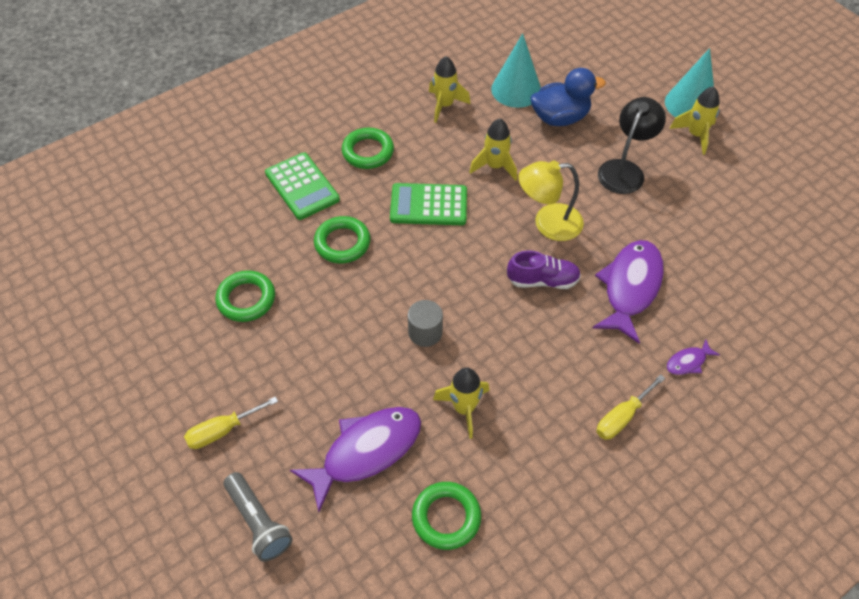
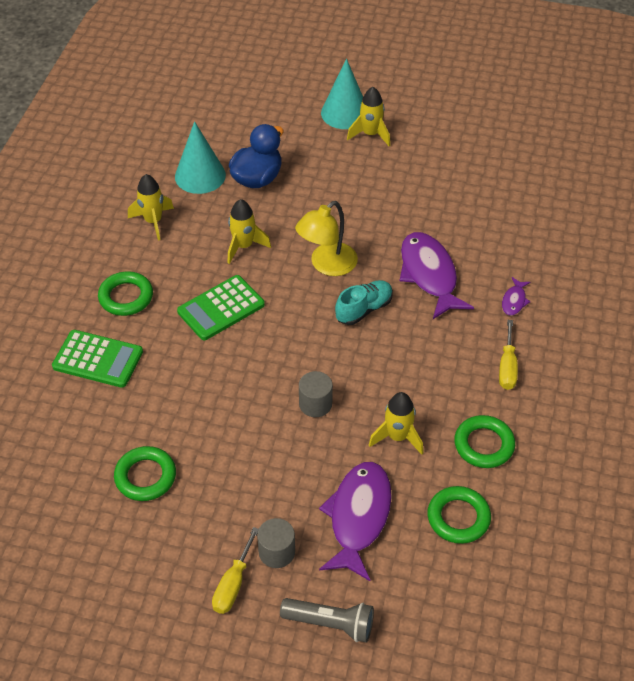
camera: 40 degrees left, 5 degrees down
green ring [314,216,370,264] -> green ring moved to [454,415,515,468]
purple shoe [507,250,581,289] -> turquoise shoe [335,280,393,325]
black lamp [598,97,666,194] -> none
none -> grey cylinder [257,518,295,568]

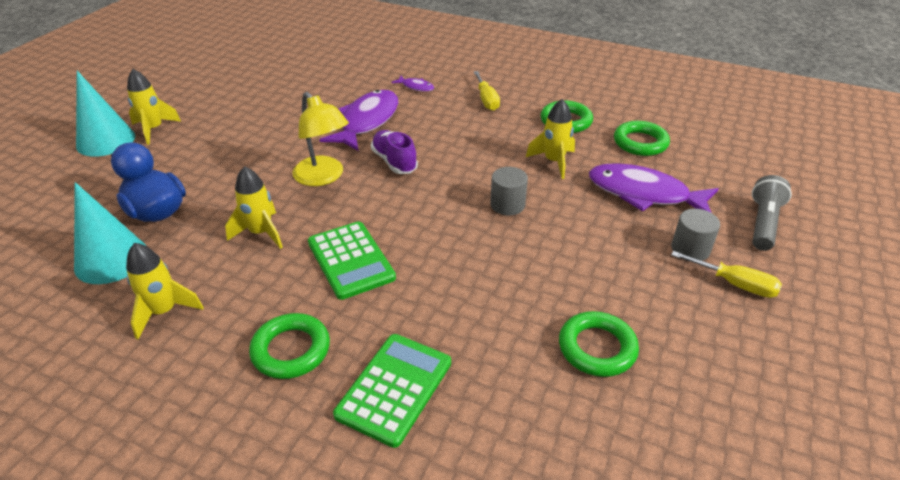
camera: 80 degrees left, 10 degrees down
turquoise shoe [335,280,393,325] -> purple shoe [371,130,418,174]
purple fish [400,232,474,319] -> purple fish turned 120 degrees clockwise [319,90,398,151]
yellow screwdriver [499,320,518,390] -> yellow screwdriver turned 60 degrees clockwise [473,71,500,111]

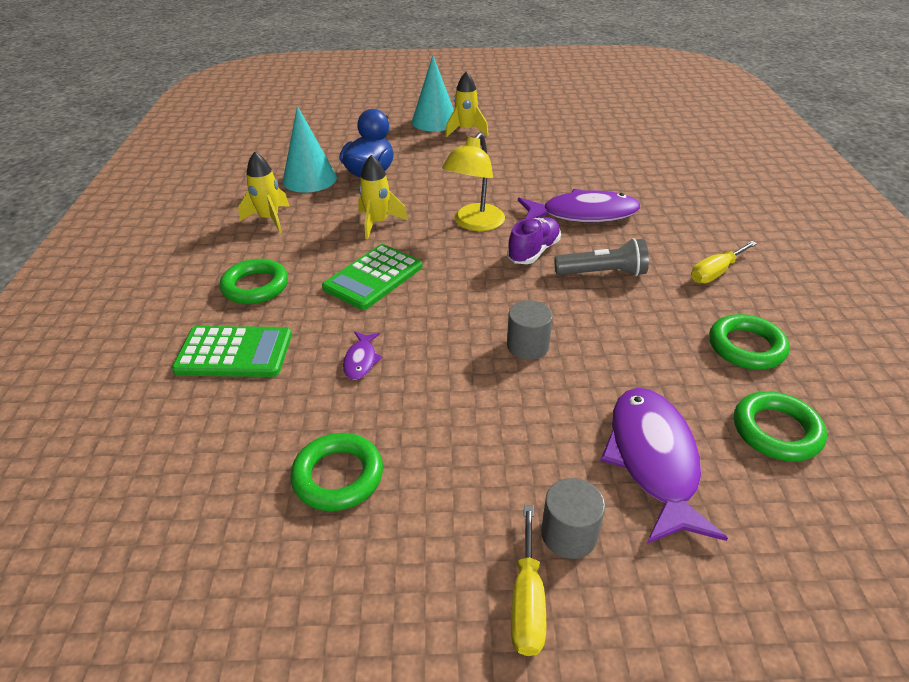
camera: 65 degrees right, 0 degrees up
purple fish [391,76,434,92] -> purple fish moved to [343,332,383,380]
yellow rocket [526,99,575,179] -> none
grey flashlight [752,175,792,251] -> grey flashlight moved to [554,238,649,276]

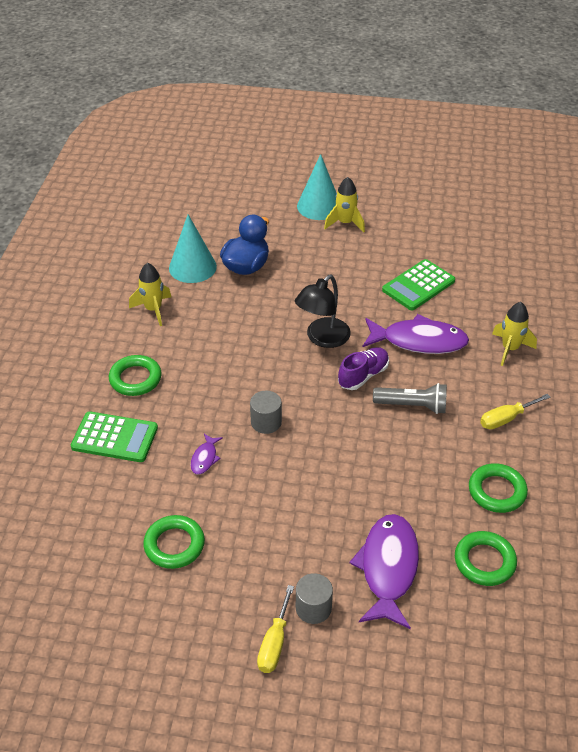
camera: 10 degrees right, 5 degrees up
green calculator [322,244,423,310] -> green calculator moved to [382,259,455,310]
yellow rocket [358,155,408,239] -> yellow rocket moved to [492,302,537,366]
yellow lamp [442,133,505,231] -> black lamp [295,275,351,348]
grey cylinder [507,300,553,360] -> grey cylinder moved to [250,391,282,434]

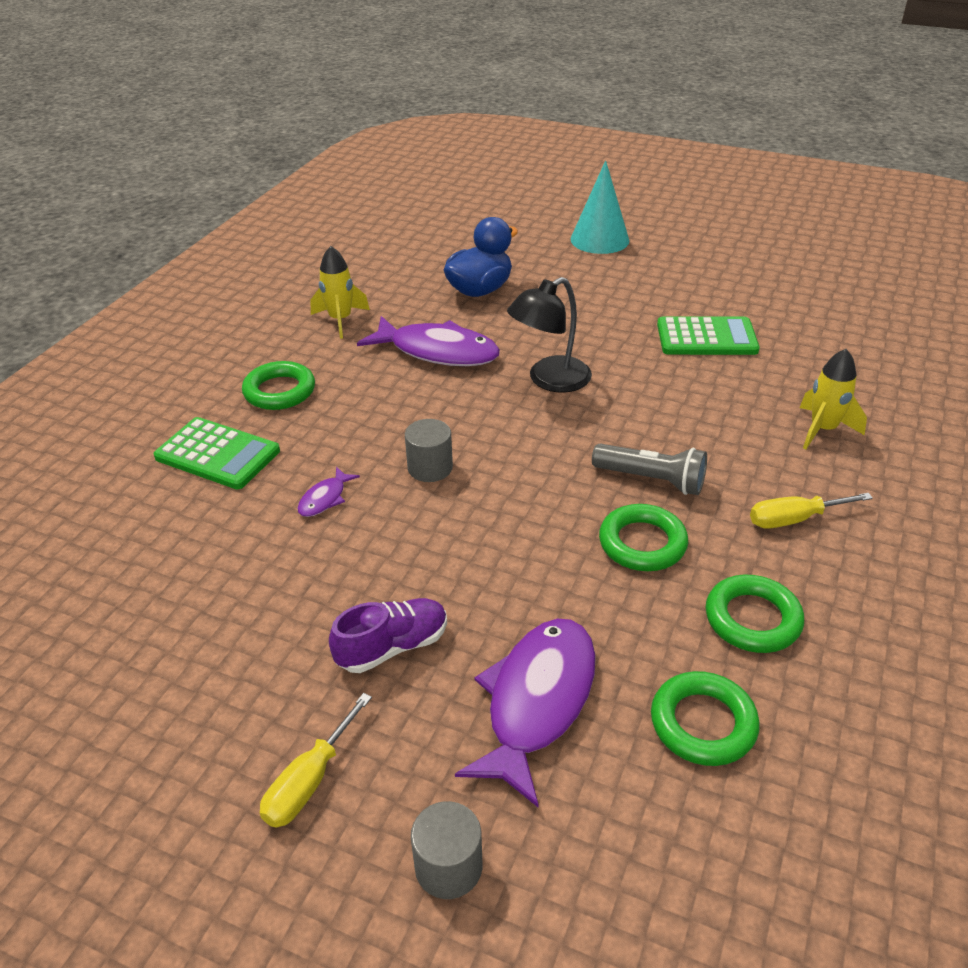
camera: 15 degrees right, 5 degrees down
green ring [143,515,205,569] -> green ring moved to [599,504,688,571]
turquoise cone [169,214,217,283] -> none
grey cylinder [296,573,333,624] -> grey cylinder moved to [411,801,482,899]
yellow rocket [324,177,365,232] -> none
purple shoe [338,347,389,390] -> purple shoe moved to [329,598,447,673]
purple fish [363,314,469,354] -> purple fish moved to [357,316,500,366]
green calculator [382,259,455,310] -> green calculator turned 150 degrees counterclockwise [657,316,760,355]

